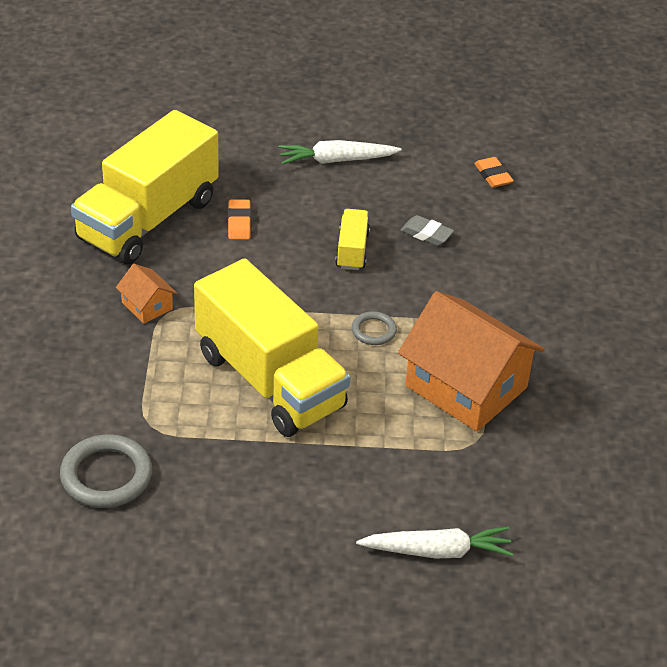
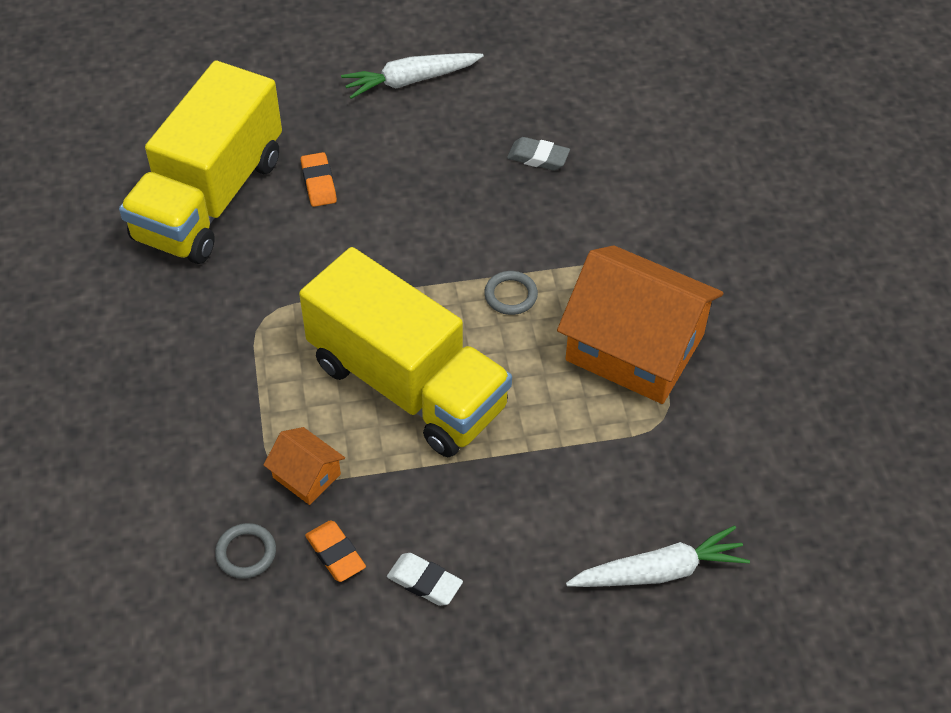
camera: 10 degrees left, 10 degrees up
grey ring [60,434,152,508] -> grey ring [215,523,276,579], size x0.54
orange house [116,264,177,324] -> orange house moved to [264,427,345,505]
yellow truck [335,209,370,270] -> none
orange eraser [474,157,514,188] -> orange eraser moved to [305,520,366,582]
none -> white eraser [387,553,463,606]

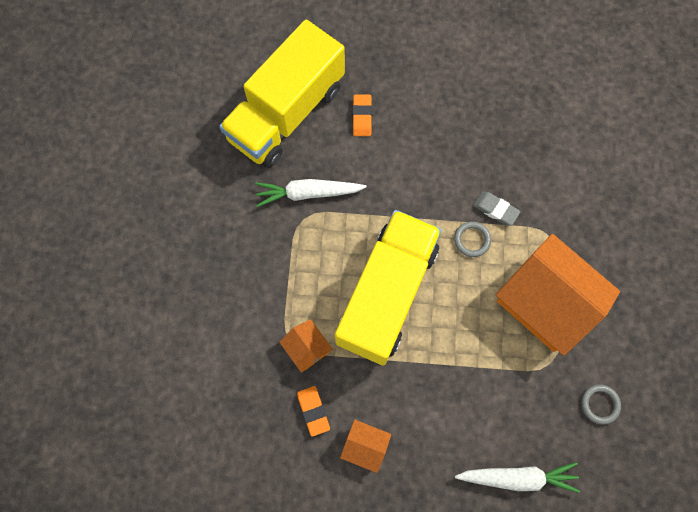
camera: 15 degrees right, 20 degrees up
grey ring [215,523,276,579] -> grey ring moved to [581,384,621,425]
yellow truck [299,247,512,457] -> yellow truck turned 120 degrees counterclockwise [335,210,442,366]
white carrot [341,53,484,99] -> white carrot moved to [255,179,367,207]
white eraser [387,553,463,606] -> orange house [340,420,391,473]
grey eraser [507,137,570,170] -> grey eraser moved to [473,192,520,226]

